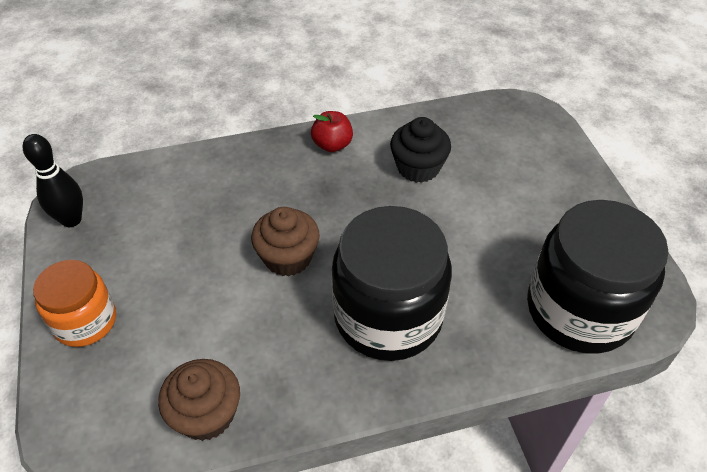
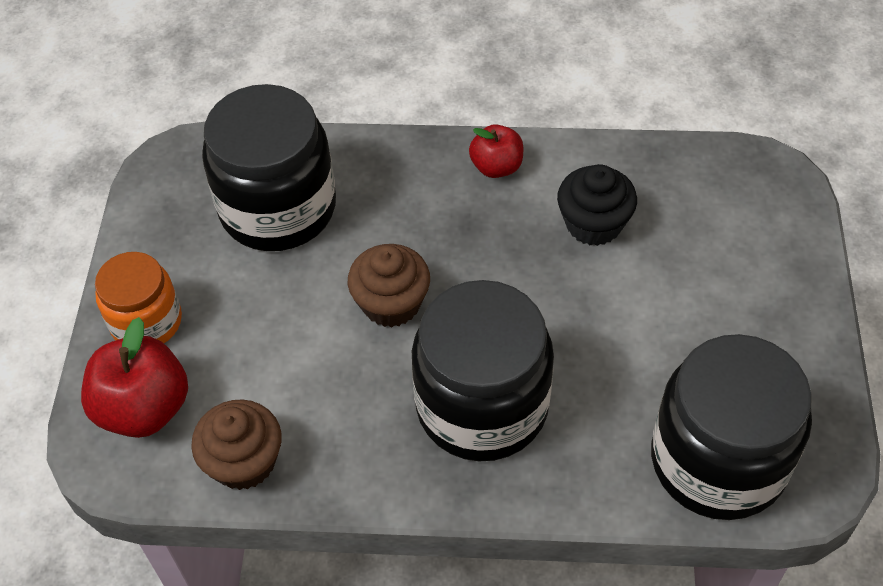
camera: 20 degrees right, 5 degrees up
black bowling pin [23,134,83,227] -> none
none -> red apple [81,317,188,438]
none -> black jar [202,84,336,251]

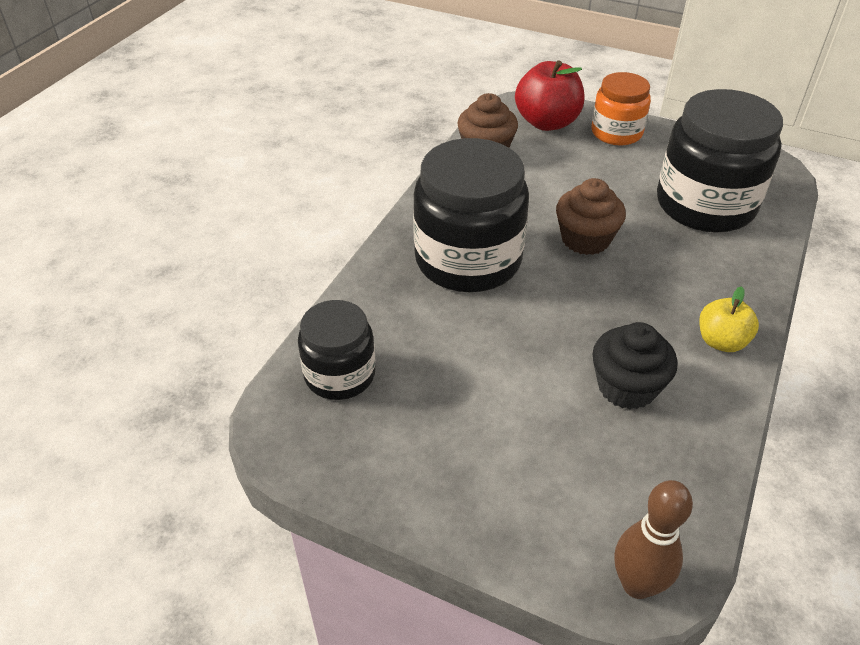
camera: 110 degrees right, 10 degrees down
red apple [469,124,523,178] -> yellow apple [699,286,759,352]
black jar [651,334,812,520] -> black jar [298,300,376,400], size x0.58
none -> brown bowling pin [615,480,693,599]

